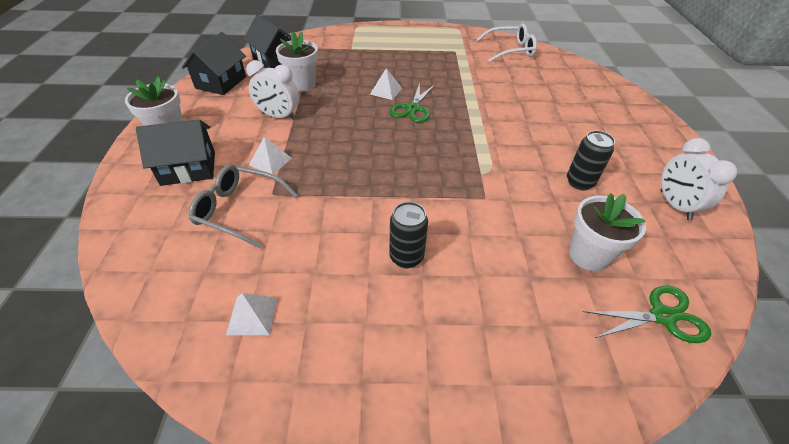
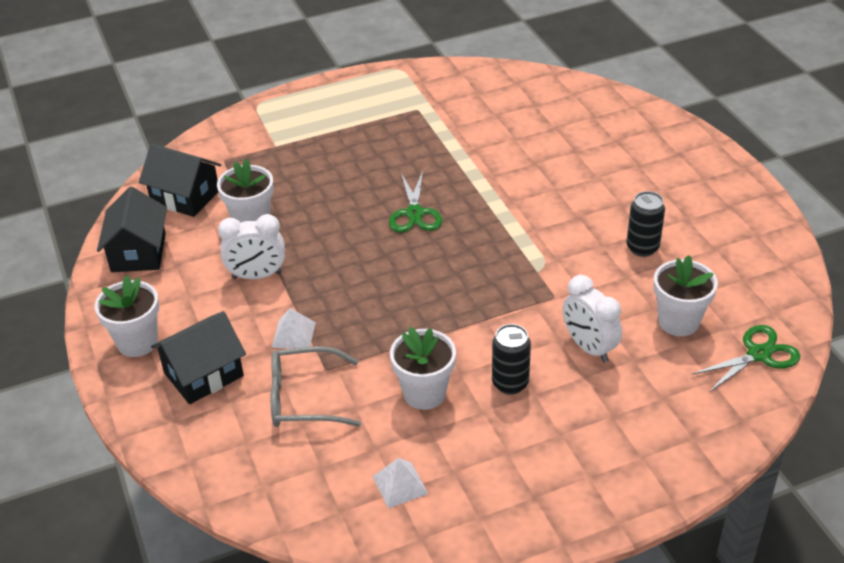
camera: 20 degrees left, 5 degrees down
white pyramid [370,68,402,100] -> none
white glasses [476,23,537,62] -> none
white clock [660,138,737,220] -> white clock moved to [563,275,622,362]
none -> white flower pot [390,327,456,410]

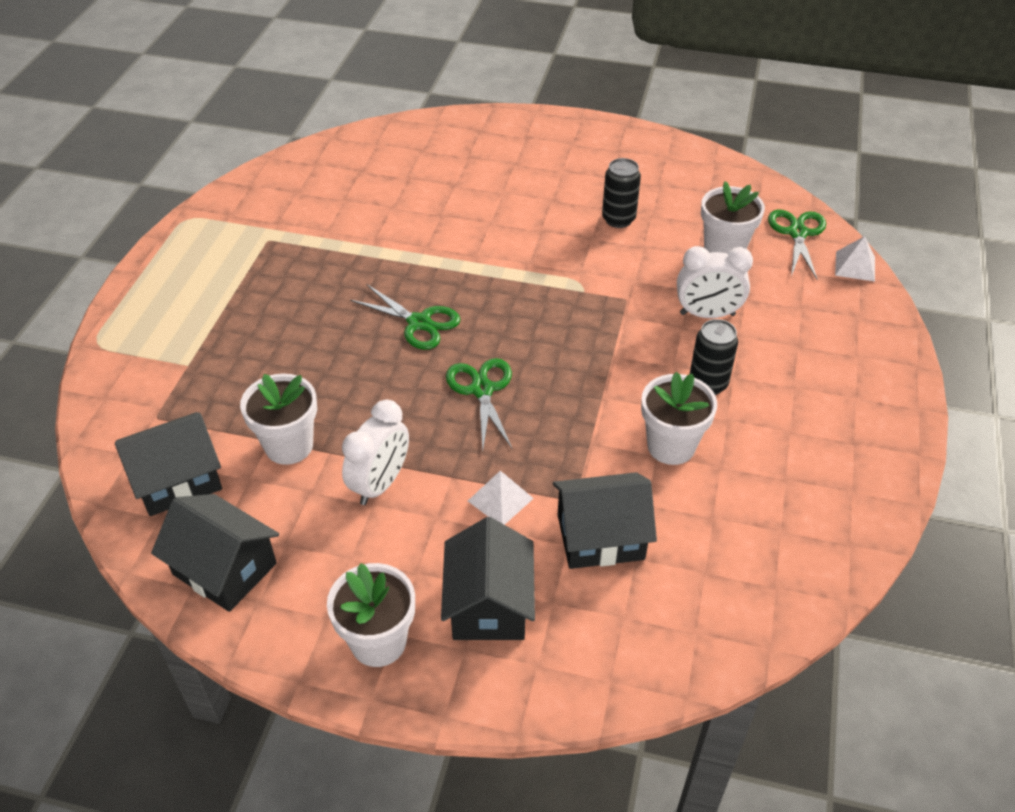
camera: 55 degrees left, 5 degrees up
grey glasses [271,346,361,427] -> black house [553,472,657,569]
white pyramid [372,458,428,508] -> white pyramid moved to [835,236,875,282]
none -> green scissors [446,358,513,450]

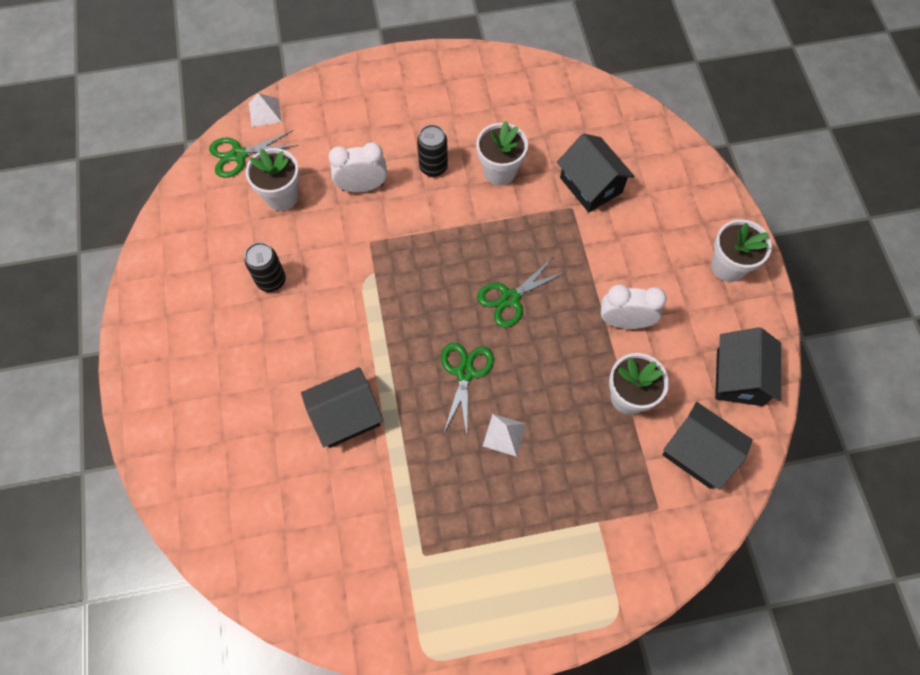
camera: 115 degrees left, 20 degrees up
black house [441,517,535,640] -> black house moved to [301,367,383,448]
white pyramid [468,471,534,525] -> white pyramid moved to [483,414,526,457]
white clock [677,246,753,318] -> white clock turned 75 degrees counterclockwise [329,142,387,192]

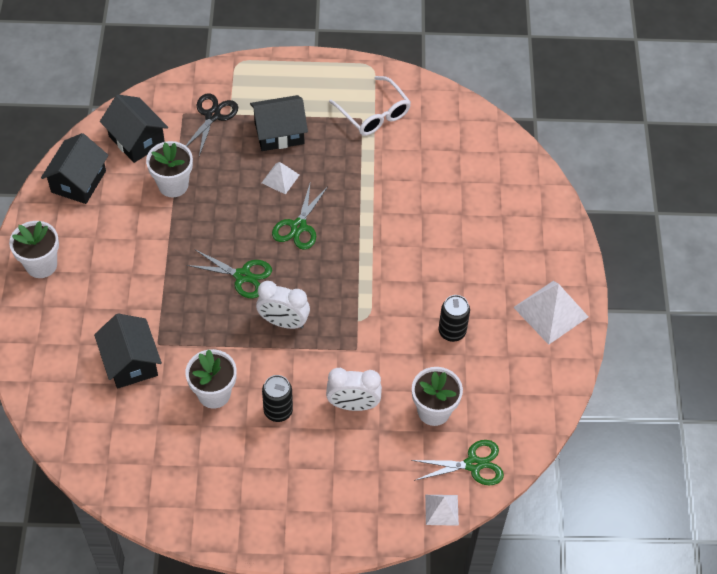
camera: 170 degrees left, 10 degrees down
black house [301,367,383,448] -> black house moved to [250,95,308,151]
green scissors [477,257,566,328] -> green scissors turned 45 degrees clockwise [187,250,272,298]
white clock [601,284,667,329] -> white clock moved to [256,281,310,329]
none -> black scissors [186,93,238,156]
none -> white glasses [329,76,411,136]
none -> white pyramid [513,281,588,345]

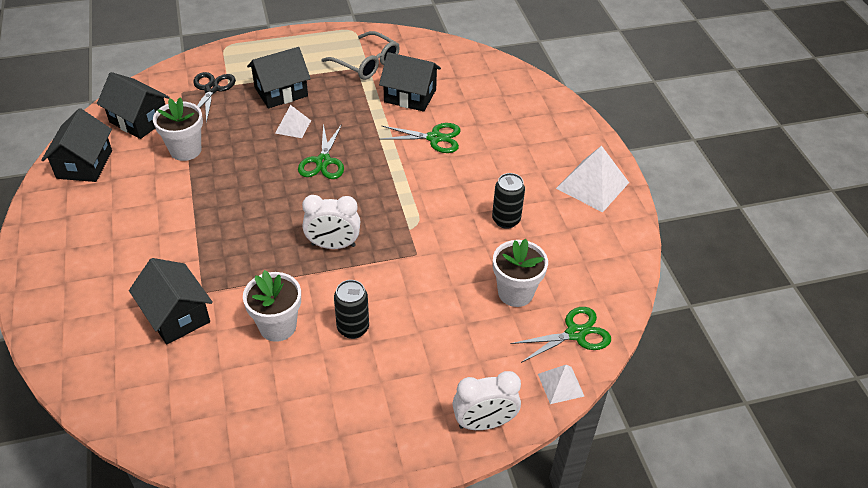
camera: 15 degrees left, 10 degrees down
white flower pot [9,221,59,278] -> none
green scissors [187,250,272,298] -> green scissors moved to [379,123,461,153]
white clock [326,368,382,411] -> white clock moved to [452,371,521,430]
white glasses [329,76,411,136] -> grey glasses [321,31,400,80]
none -> black house [379,52,441,112]

